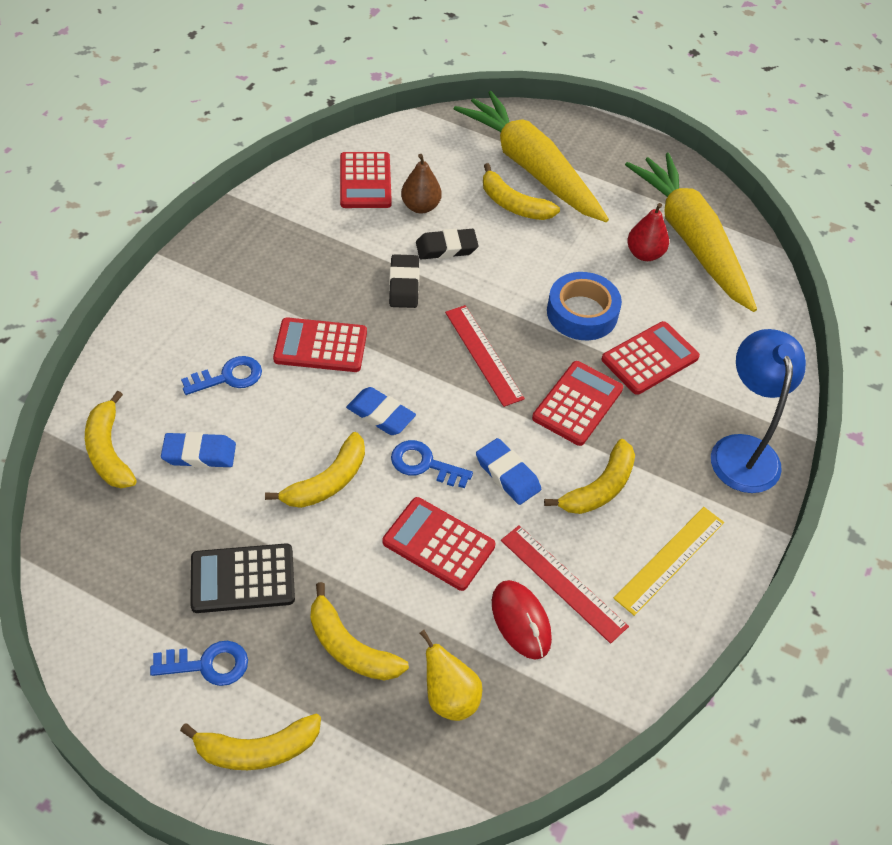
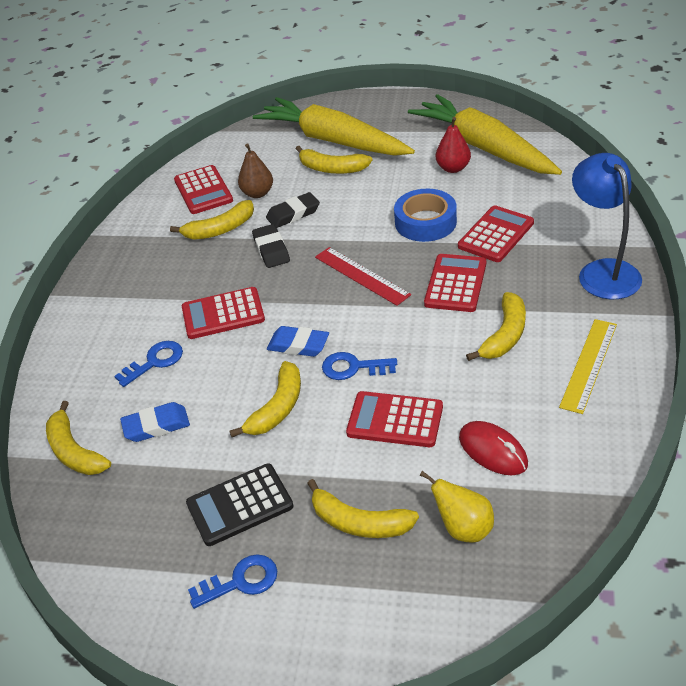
camera: 10 degrees left, 10 degrees down
yellow banana [180,714,321,770] -> yellow banana moved to [170,200,254,239]
blue eraser [476,438,541,505] -> none
red ruler [501,525,629,644] -> none

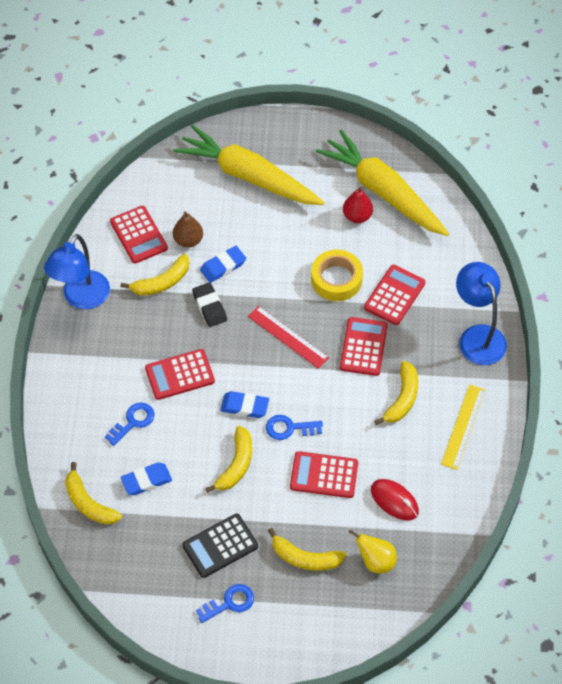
camera: 10 degrees left, 15 degrees up
black eraser [266,192,320,228] -> blue eraser [200,246,246,283]
yellow banana [296,146,372,174] -> none
blue tape [394,189,457,242] -> yellow tape [311,250,363,301]
none -> blue lamp [44,234,110,309]

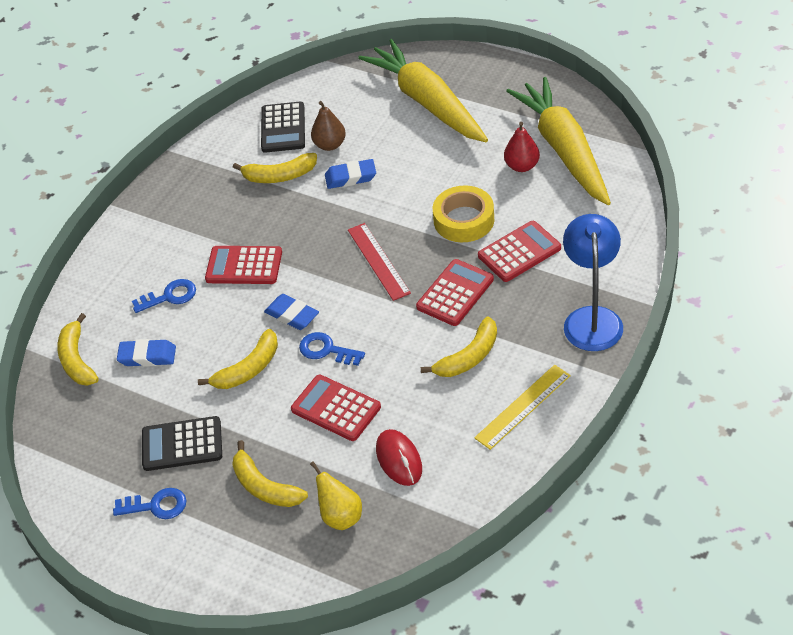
camera: 30 degrees right, 10 degrees down
blue lamp [44,234,110,309] -> none
red calculator [110,206,168,264] -> black calculator [261,102,305,153]
black eraser [192,282,227,327] -> none

